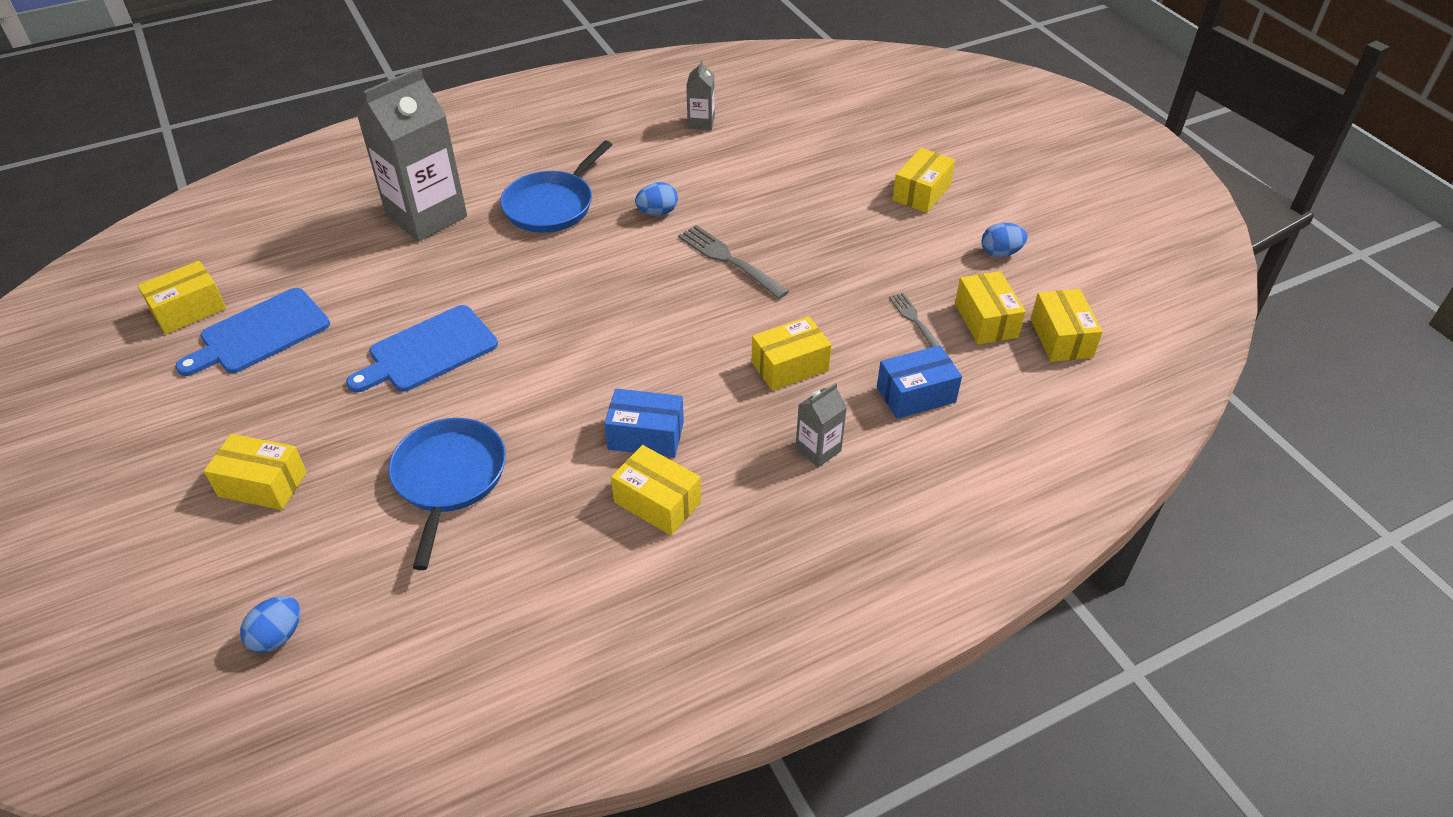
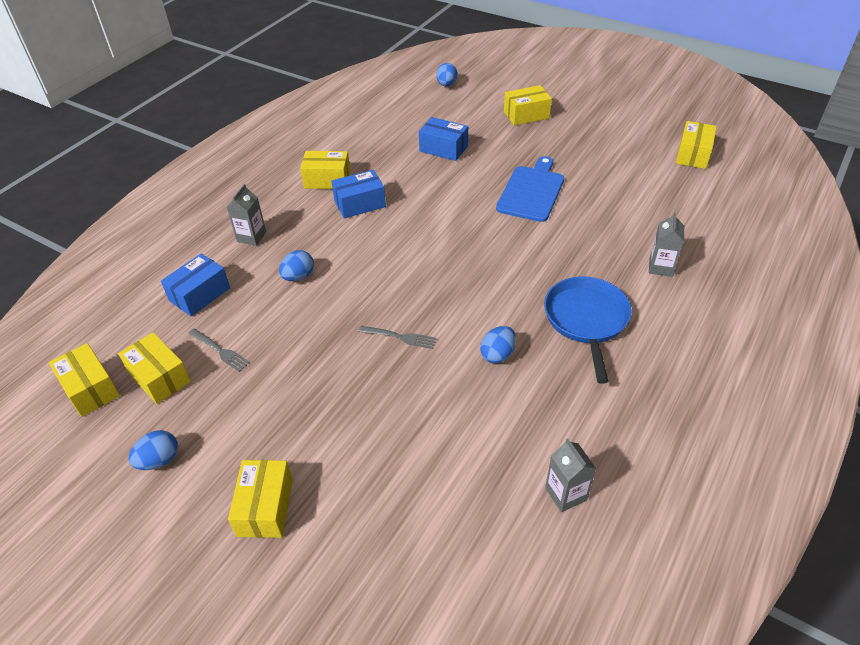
camera: 150 degrees right, 0 degrees up
blue cutting board [175,288,330,376] -> none
grey carton [357,67,467,242] -> grey carton [649,212,684,277], size x0.45
blue pan [388,418,506,570] -> blue box [419,117,468,161]
grey fork [678,225,789,299] -> grey fork [359,326,437,349], size x0.62
yellow box [751,316,831,391] -> blue egg [279,250,314,281]

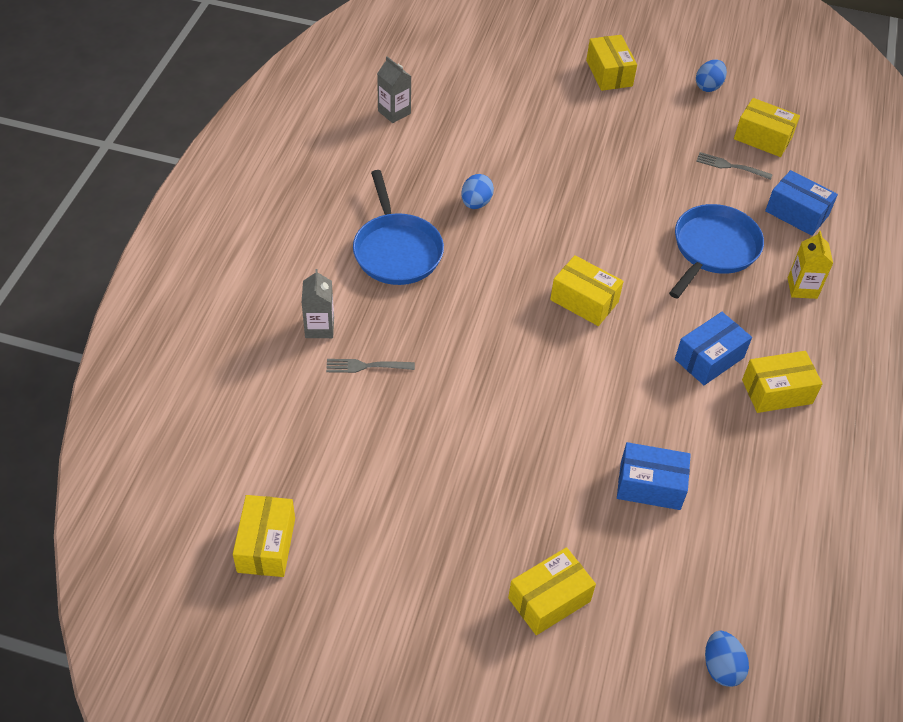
camera: 160 degrees right, 5 degrees up
yellow box [49,343,120,417] -> yellow box moved to [550,255,624,326]
blue box [161,254,230,316] -> blue box turned 75 degrees counterclockwise [765,170,838,236]
grey carton [227,184,266,246] -> yellow carton [788,231,833,299]
blue egg [279,250,314,281] -> blue pan [669,204,764,299]
grey fork [359,326,437,349] -> grey fork moved to [326,359,415,373]
blue cutting board [496,156,564,222] -> none

